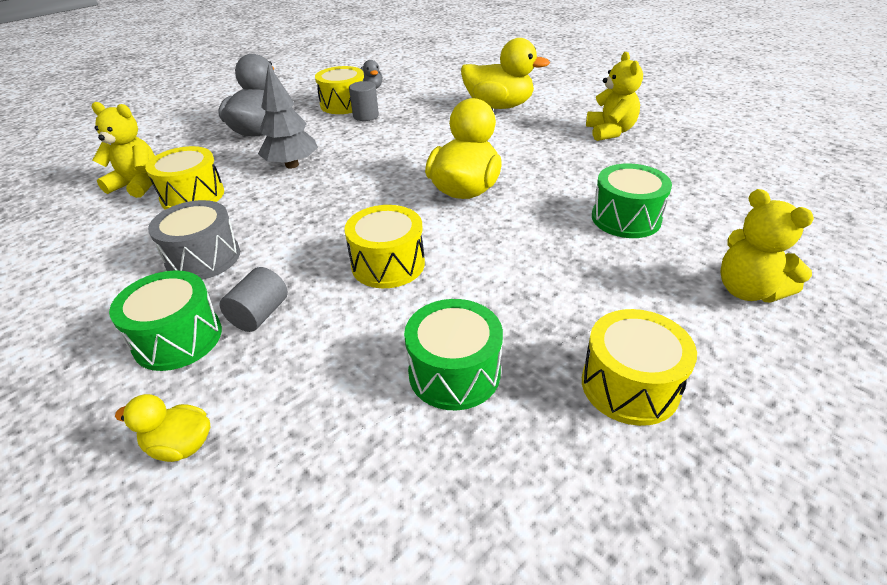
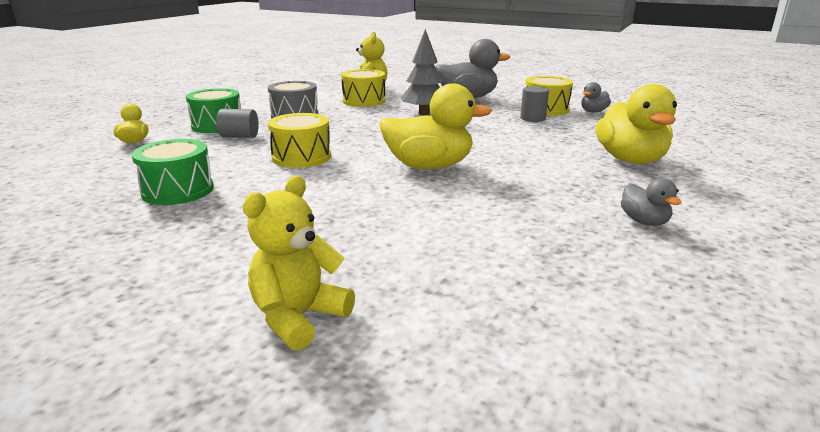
camera: 70 degrees right, 15 degrees down
yellow drum [582,309,697,426] -> none
yellow teddy bear [586,52,643,141] -> grey duck [621,178,681,226]
green drum [592,163,672,238] -> none

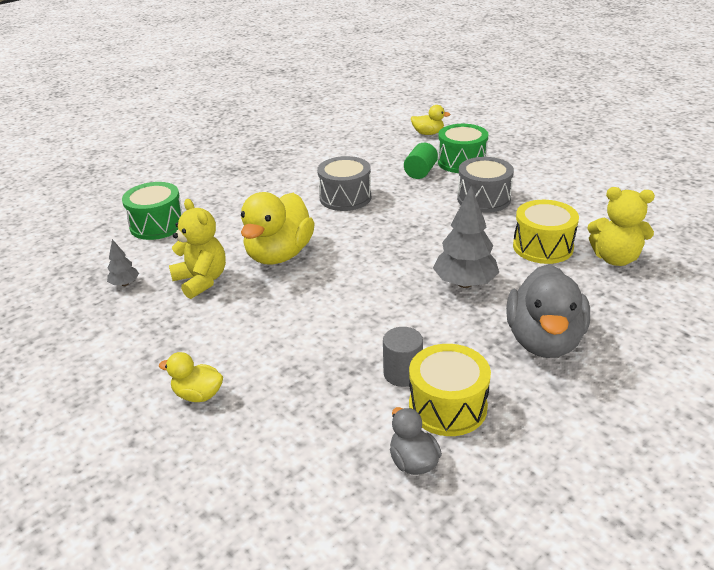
camera: 110 degrees right, 10 degrees up
green drum [132,139,214,205] -> green drum moved to [122,182,182,240]
grey cylinder [216,109,259,138] -> green cylinder [404,143,438,179]
yellow teddy bear [243,176,355,351] -> yellow teddy bear moved to [169,199,226,299]
yellow drum [268,113,331,168] -> grey drum [317,156,371,211]
yellow duck [596,84,677,164] -> yellow duck [159,352,223,402], size x0.50
grey duck [621,178,681,226] -> none
none -> grey tree [107,239,139,286]

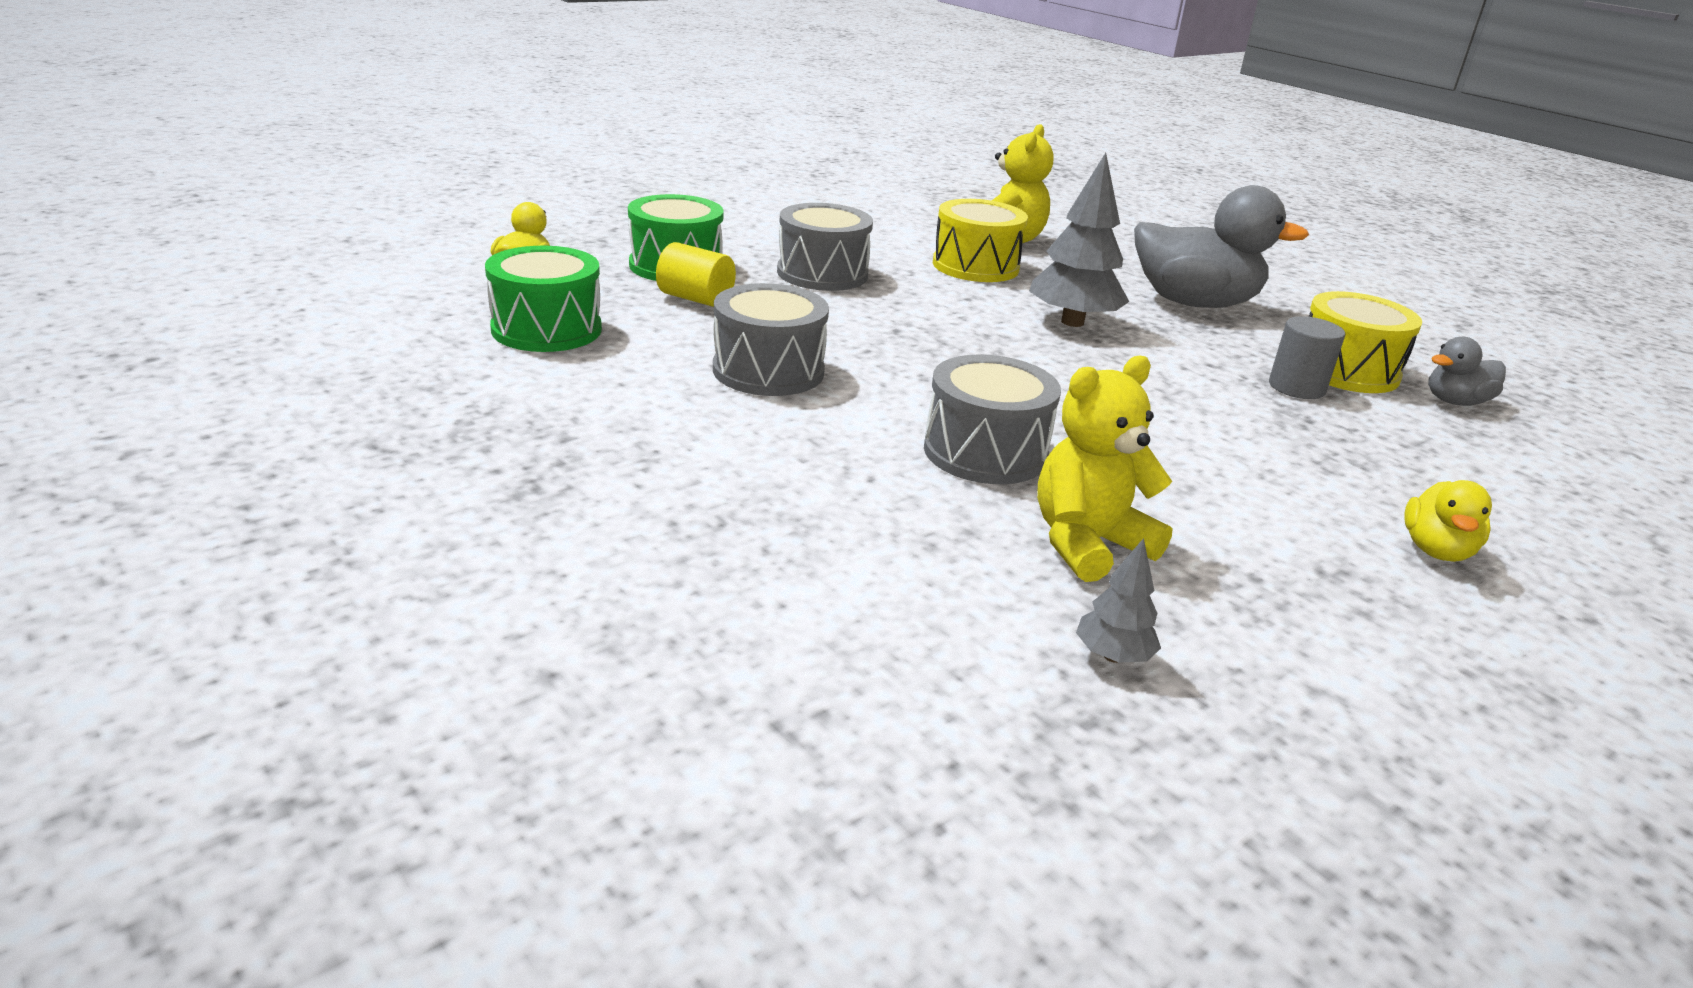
camera: 90 degrees left, 5 degrees down
green drum [122,182,182,240] -> green drum moved to [485,246,602,352]
yellow duck [241,192,315,265] -> grey drum [924,354,1061,484]
green cylinder [404,143,438,179] -> yellow cylinder [656,242,736,307]

